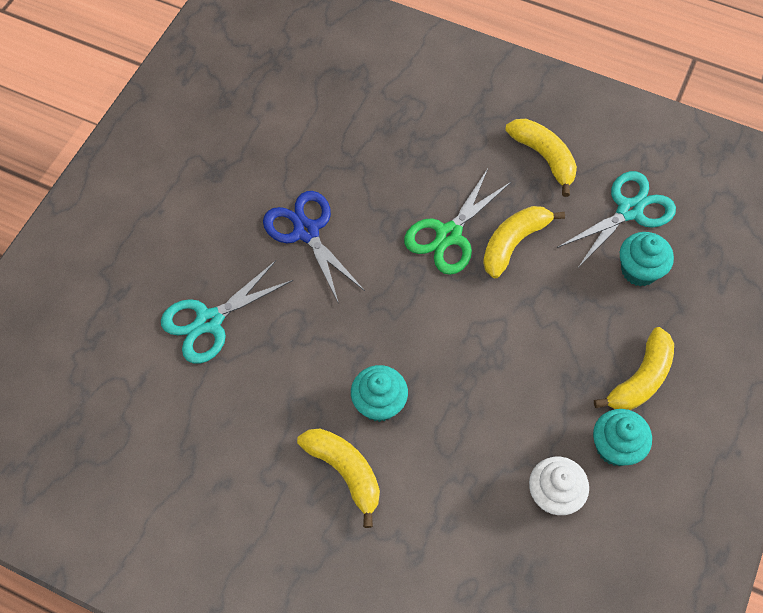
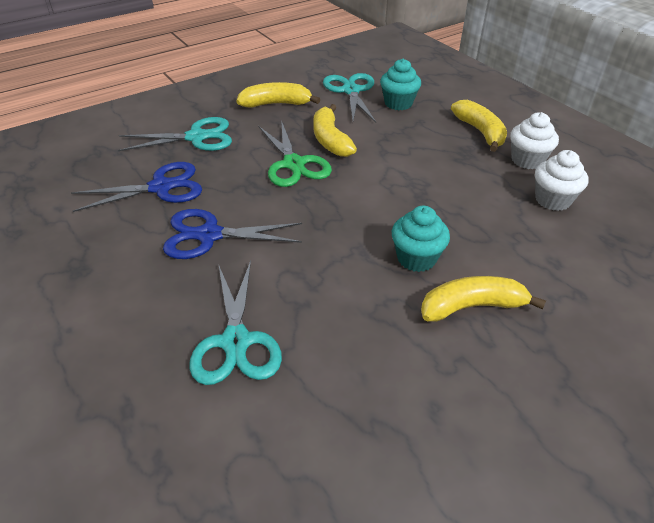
camera: 60 degrees left, 20 degrees down
turquoise cupcake [593,409,652,466] -> white cupcake [510,112,559,169]
none -> blue scissors [71,162,202,212]
none -> turquoise scissors [118,117,232,151]

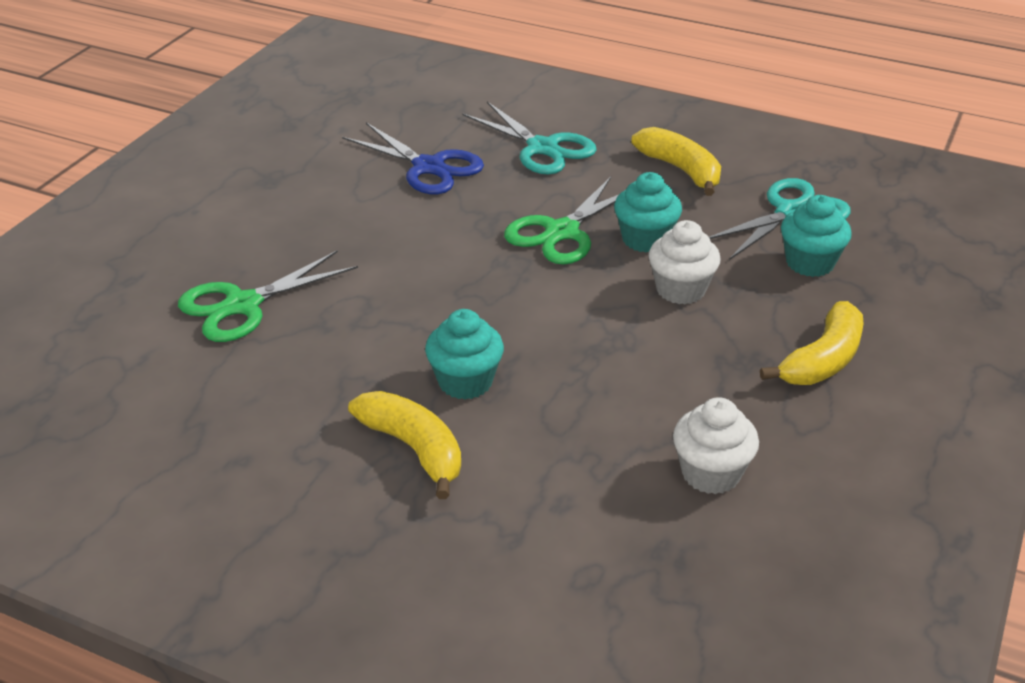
camera: 60 degrees right, 5 degrees down
blue scissors [163,209,302,259] -> none
turquoise scissors [189,261,282,385] -> green scissors [178,250,358,342]
yellow banana [313,104,357,157] -> turquoise cupcake [614,172,682,253]
white cupcake [510,112,559,169] -> white cupcake moved to [649,220,720,304]

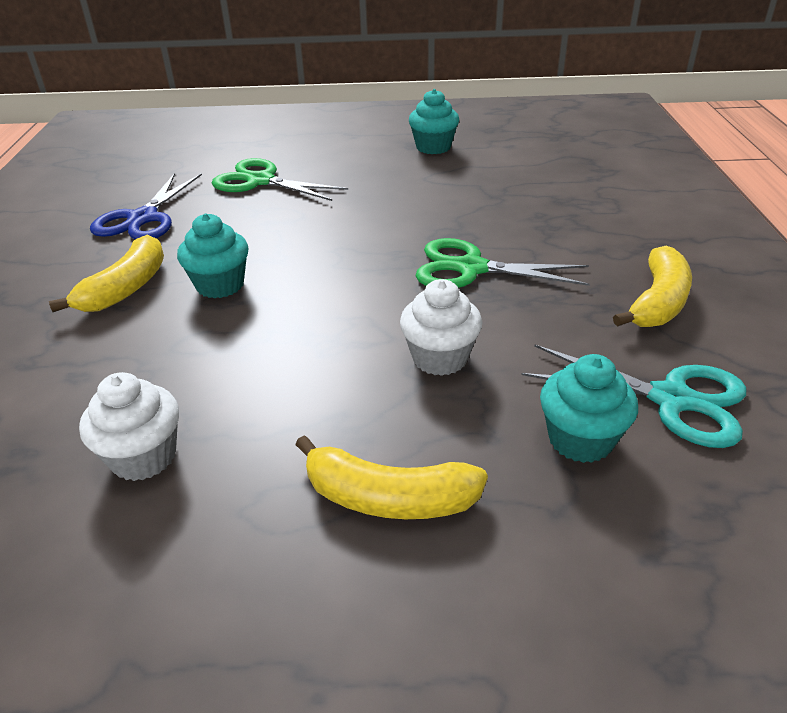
camera: 65 degrees right, 0 degrees up
blue scissors [342,122,484,194] -> blue scissors moved to [90,173,202,239]
turquoise scissors [462,102,597,174] -> none
turquoise cupcake [614,172,682,253] -> turquoise cupcake moved to [409,89,459,154]

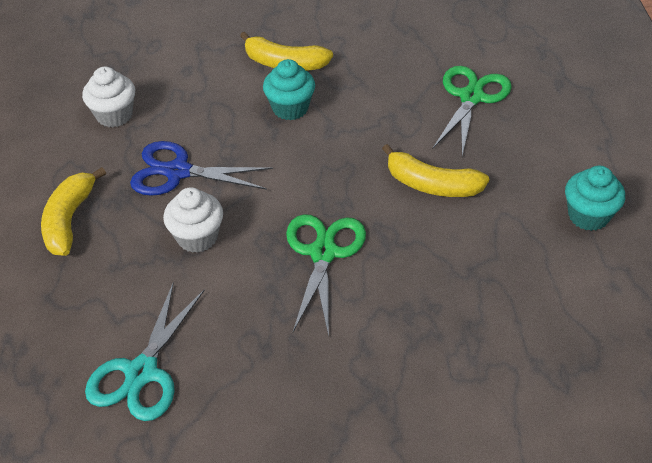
camera: 85 degrees right, 10 degrees up
blue scissors [90,173,202,239] -> blue scissors moved to [130,141,273,196]
turquoise cupcake [540,354,638,463] -> none
yellow banana [613,246,692,327] -> yellow banana moved to [382,144,489,197]

